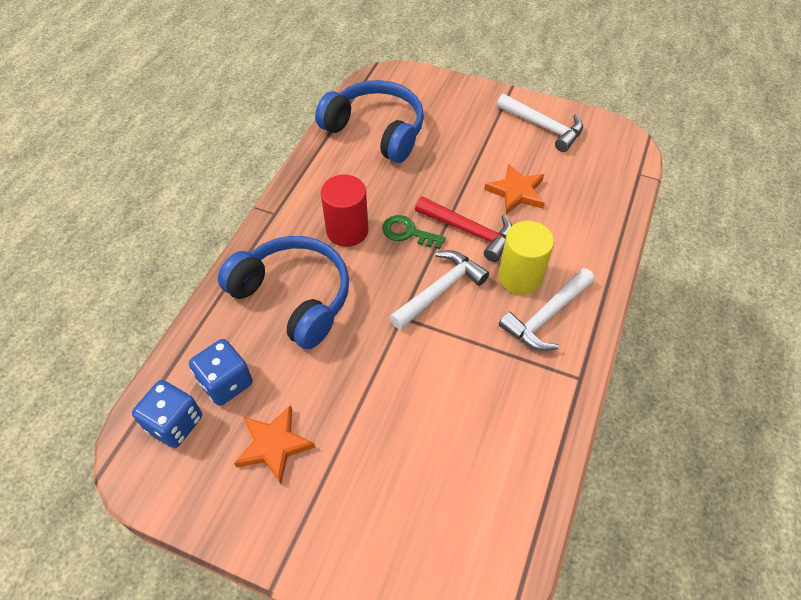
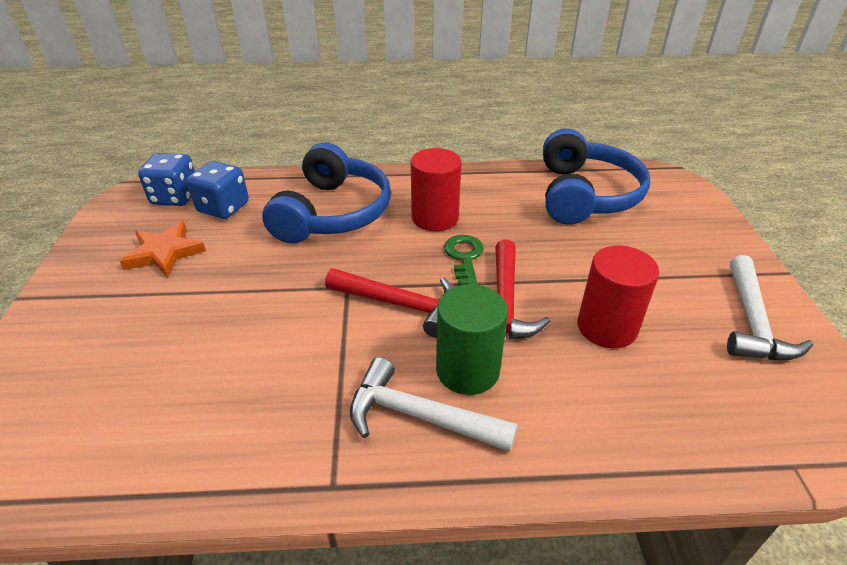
camera: 65 degrees right, 15 degrees down
white hammer [389,250,489,330] -> red hammer [325,268,454,338]
orange star [484,164,545,214] -> red cylinder [577,245,659,348]
yellow cylinder [498,221,554,295] -> green cylinder [436,284,508,395]

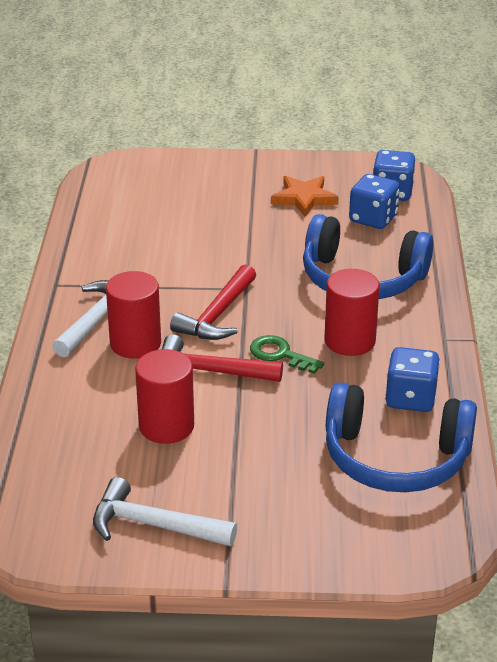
camera: 95 degrees right, 5 degrees down
green cylinder [436,284,508,395] -> red cylinder [106,271,161,359]
green key [444,235,484,286] -> green key turned 150 degrees counterclockwise [250,335,324,374]
none -> blue dice [385,347,440,412]

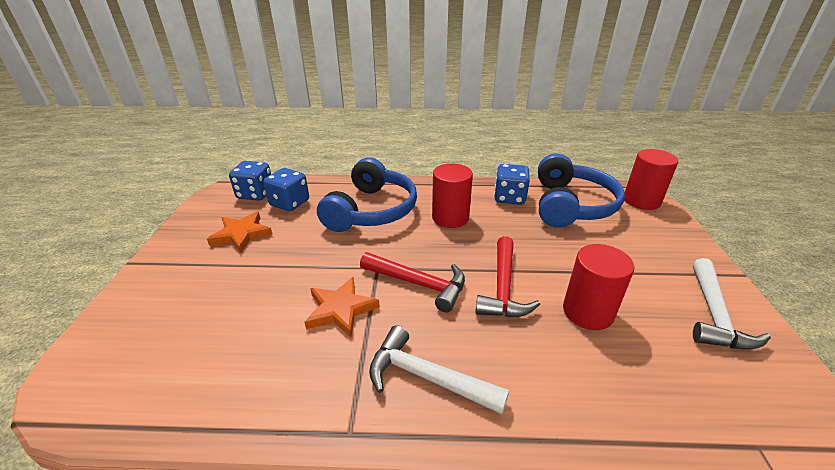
camera: 90 degrees left, 0 degrees up
red cylinder [106,271,161,359] -> red cylinder moved to [624,149,679,210]
green key [250,335,324,374] -> none
none -> orange star [304,277,380,337]

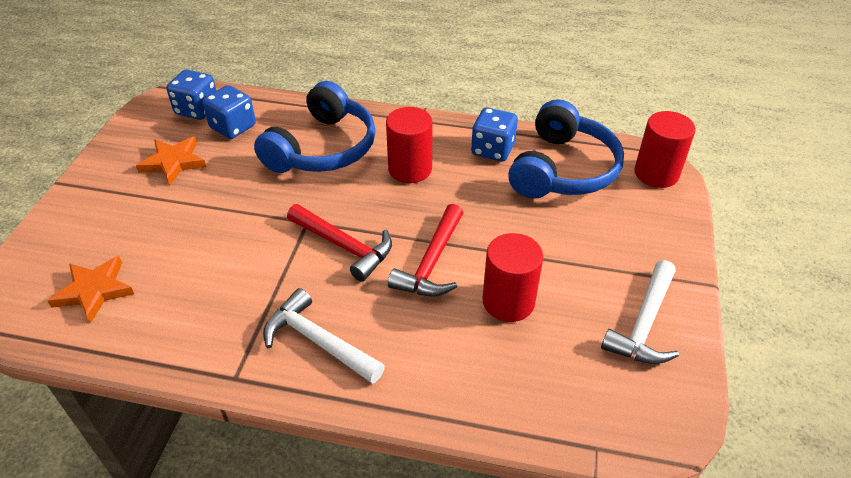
camera: 10 degrees right, 10 degrees up
orange star [304,277,380,337] -> orange star moved to [47,256,134,324]

